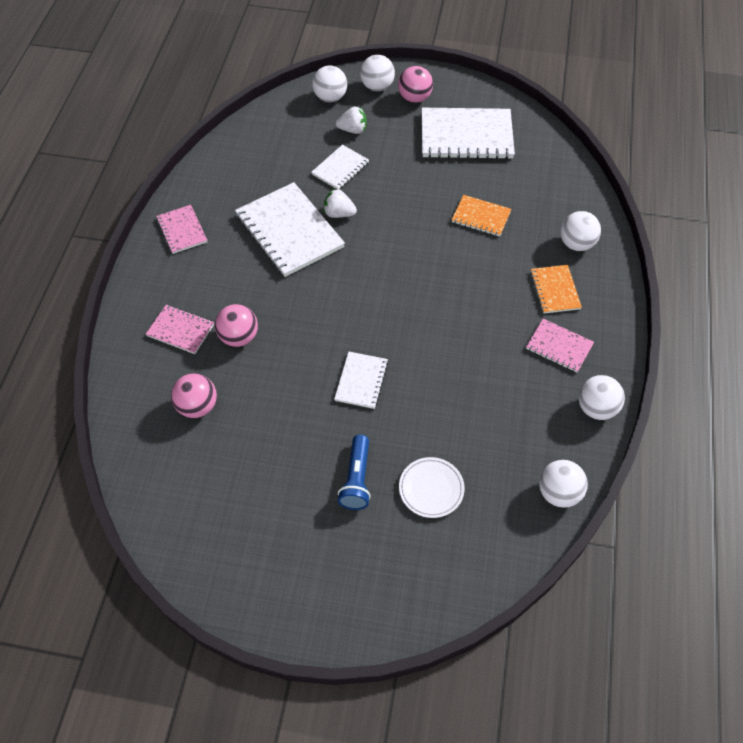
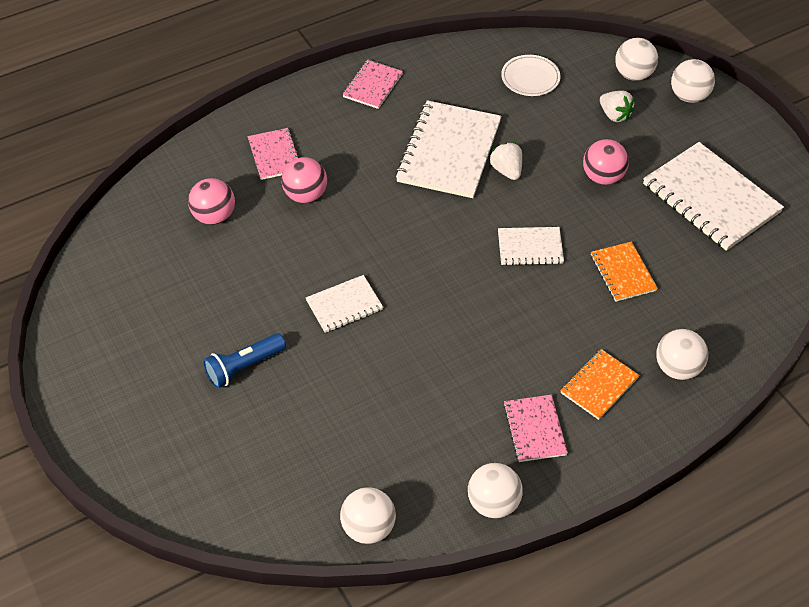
camera: 50 degrees right, 5 degrees down
white notebook [311,145,369,190] -> white notebook moved to [498,227,564,266]
pink ball [398,66,433,103] -> pink ball moved to [583,139,629,185]
white plate [399,457,465,518] -> white plate moved to [501,55,561,96]

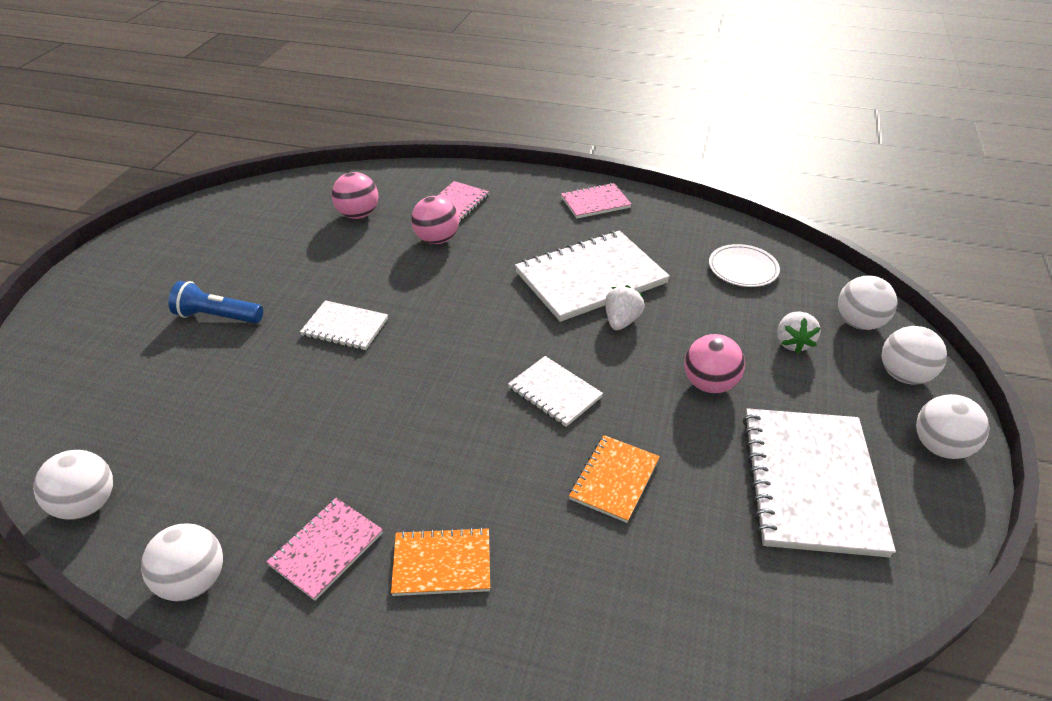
camera: 45 degrees right, 10 degrees down
white ball [656,329,708,380] -> white ball moved to [916,394,990,459]

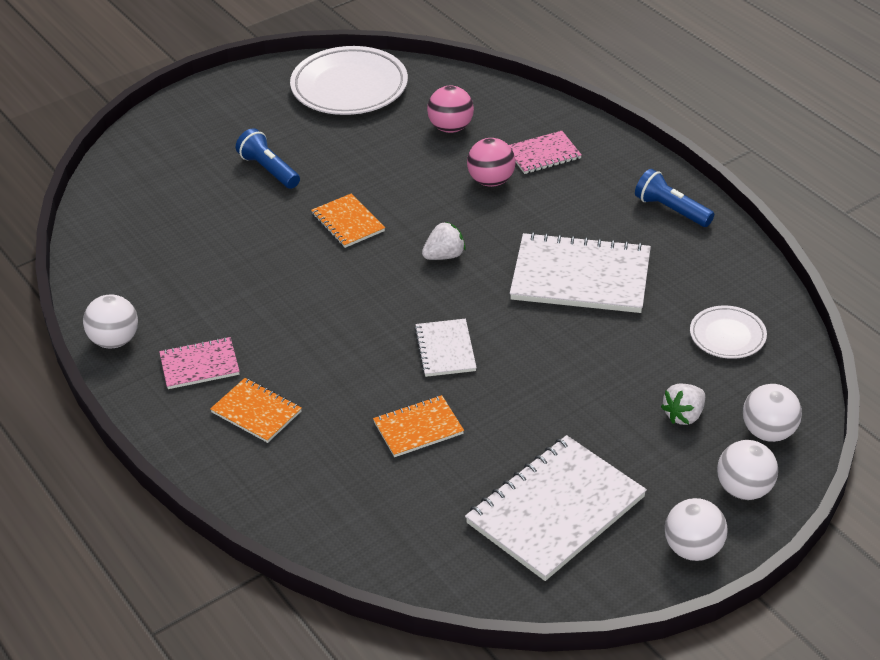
camera: 40 degrees right, 0 degrees up
white ball [33,450,113,520] -> none
white notebook [300,300,388,350] -> orange notebook [311,194,385,248]
pink notebook [561,183,632,218] -> blue flashlight [635,169,714,227]
white strawberry [605,285,645,330] -> white strawberry moved to [422,222,466,260]
pink ball [684,334,745,393] -> none
none -> white plate [290,46,408,115]

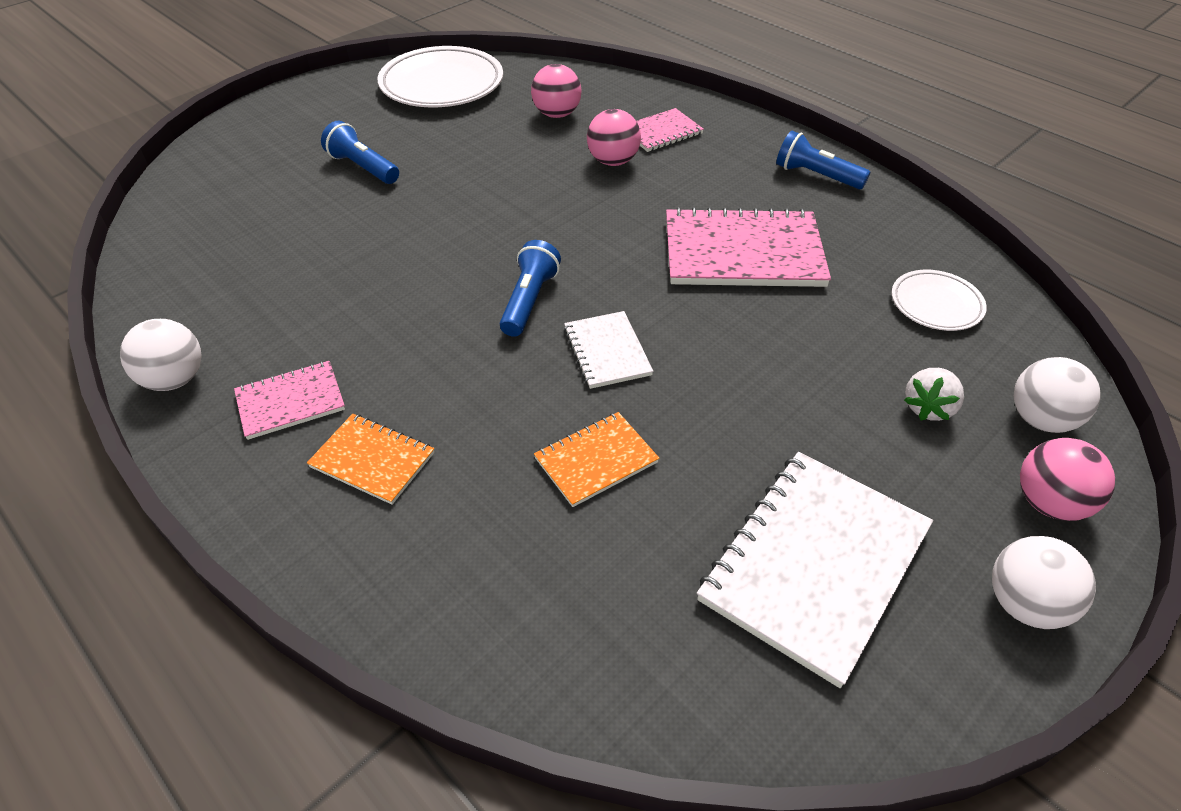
camera: 10 degrees left, 5 degrees up
orange notebook [311,194,385,248] -> none
white strawberry [422,222,466,260] -> none
white notebook [510,232,651,313] -> pink notebook [666,207,831,287]
white ball [717,440,778,500] -> pink ball [1020,438,1115,521]
none -> blue flashlight [500,240,561,337]

